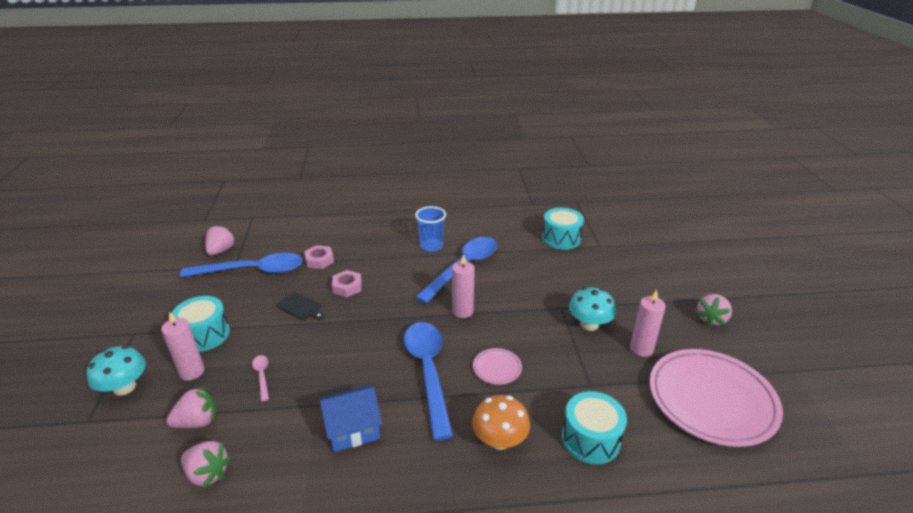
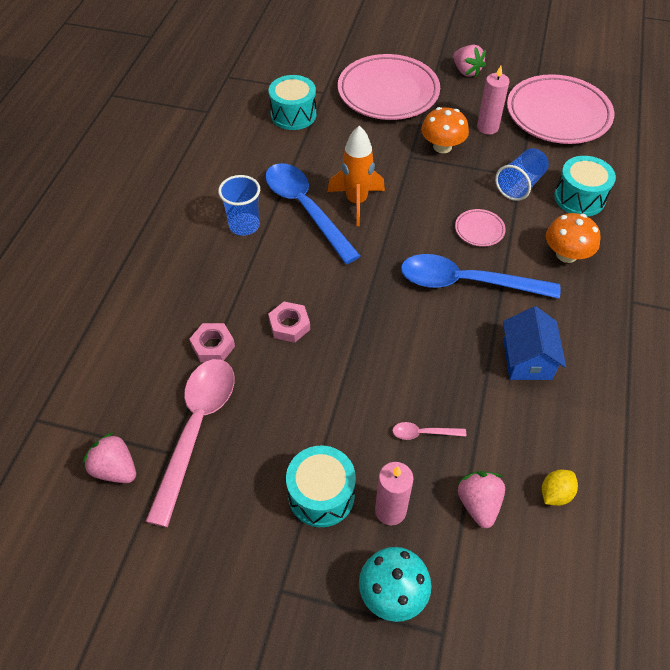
camera: 70 degrees left, 20 degrees up
blue spoon [180,253,303,277] -> pink spoon [145,359,235,527]
pink strawberry [181,441,232,488] -> yellow lemon [542,470,578,506]
black cutting board [276,292,324,320] -> none
pink candle [452,254,475,318] -> none
turquoise mushroom [569,287,616,331] -> orange mushroom [421,107,469,153]
none -> orange rocket [328,126,385,226]
none -> pink plate [338,54,440,120]
none -> blue cup [495,148,549,201]

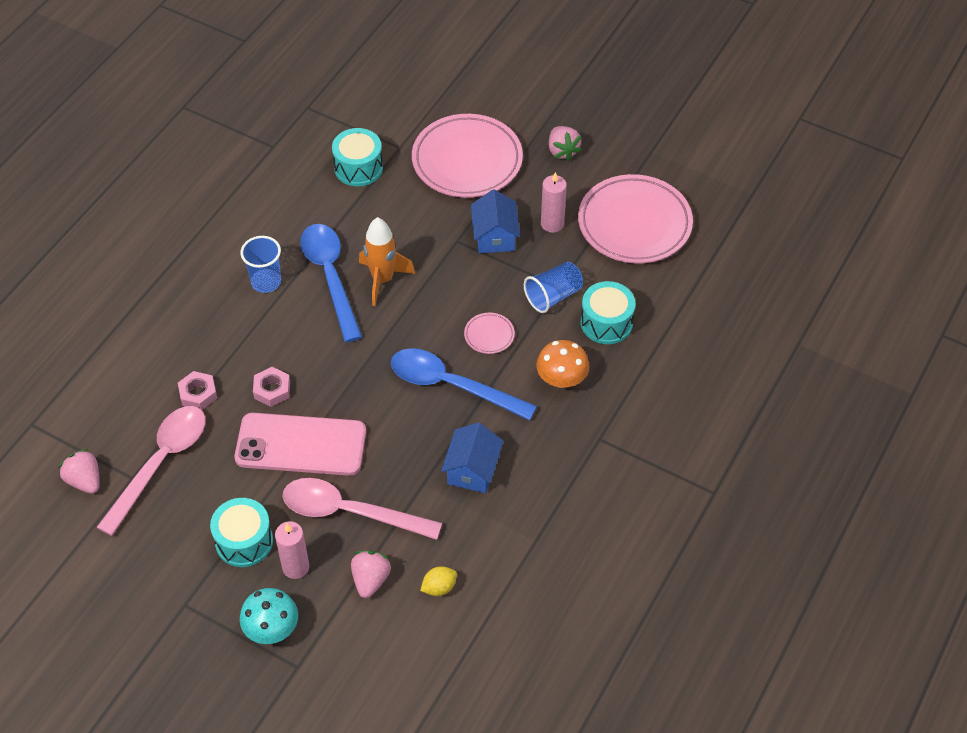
camera: 15 degrees right, 0 degrees up
pink spoon [392,422,466,440] -> pink spoon [282,478,442,540], size x2.46
orange mushroom [421,107,469,153] -> blue house [471,190,520,253]
none -> pink phone [234,413,366,476]

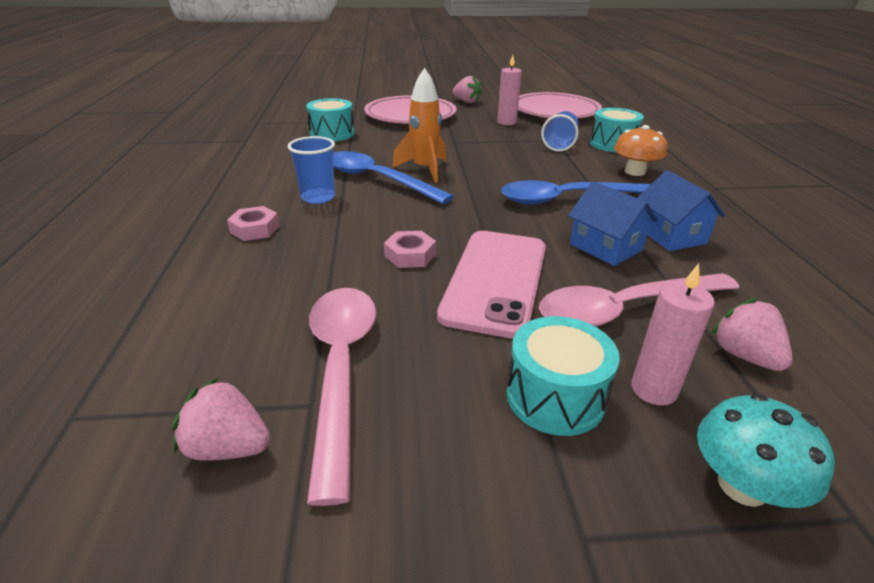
camera: 35 degrees left, 20 degrees down
pink nut [178,371,217,410] -> pink nut moved to [227,206,280,241]
pink phone [234,413,366,476] -> pink phone turned 45 degrees counterclockwise [437,231,546,339]
yellow lemon [420,566,457,596] -> none
pink plate [464,313,515,354] -> none
blue house [471,190,520,253] -> blue house moved to [568,181,658,266]

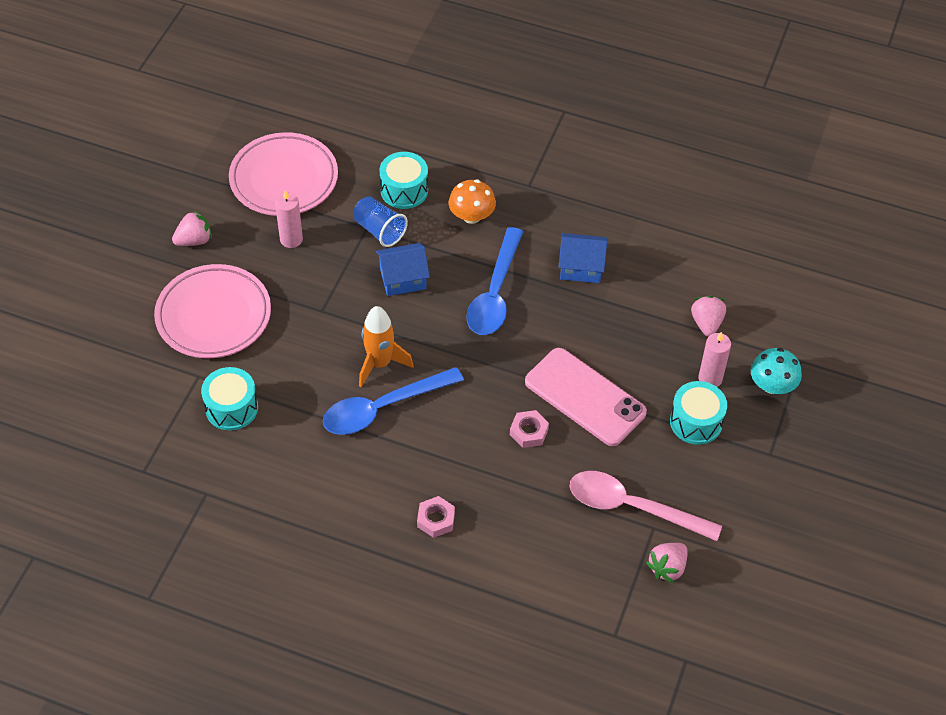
camera: 65 degrees left, 20 degrees up
blue cup [288,136,335,204] -> none
pink spoon [539,273,739,327] -> none
blue house [568,181,658,266] -> blue house moved to [376,243,430,296]
pink strawberry [711,298,793,371] -> pink strawberry turned 90 degrees clockwise [691,296,726,336]

